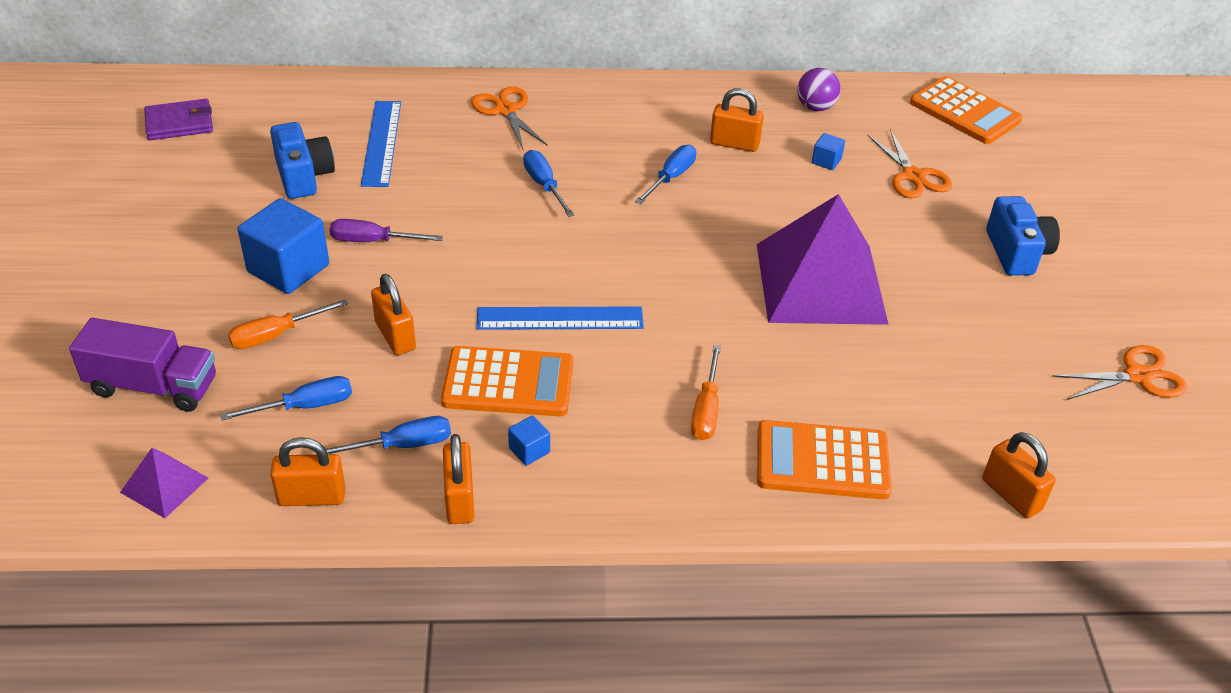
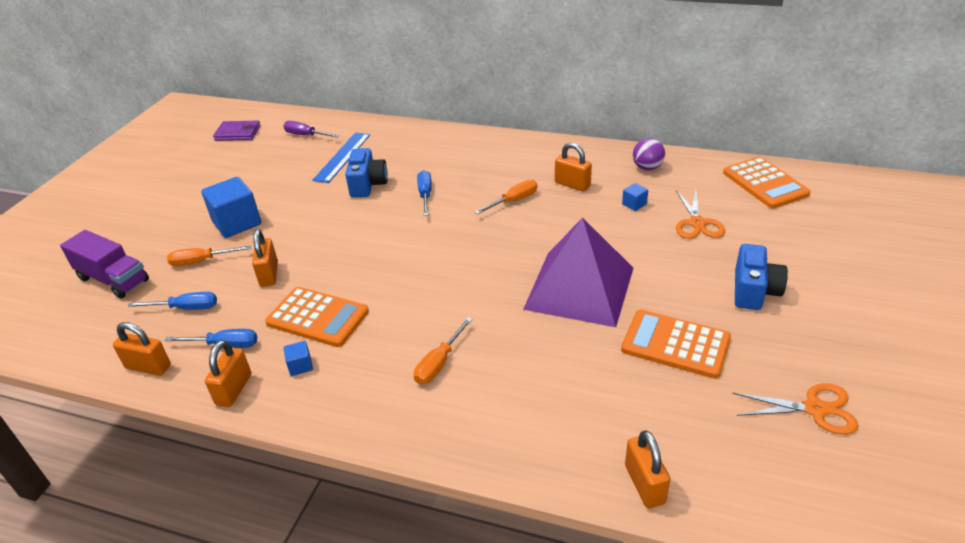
camera: 25 degrees right, 5 degrees down
purple pyramid [120,447,208,518] -> none
blue camera [270,122,335,199] -> blue camera moved to [345,148,388,198]
purple screwdriver [330,219,443,242] -> purple screwdriver moved to [283,121,339,138]
orange scissors [471,87,547,149] -> none
blue ruler [476,307,644,330] -> none
blue screwdriver [635,145,696,204] -> orange screwdriver [475,179,537,214]
orange calculator [757,420,892,499] -> orange calculator moved to [621,310,731,379]

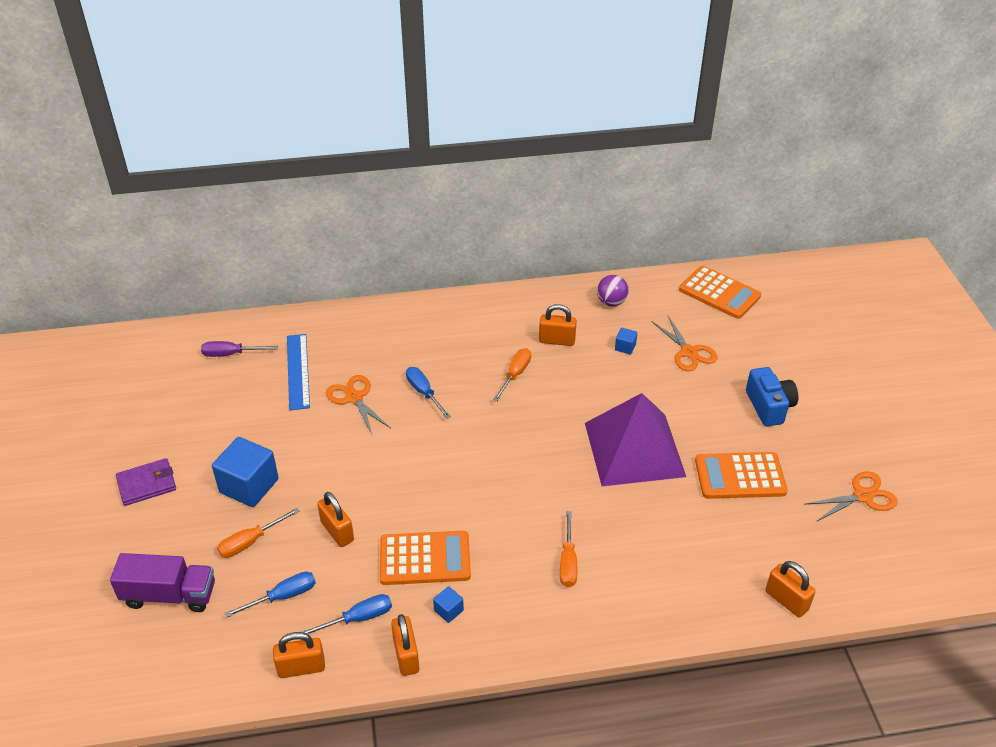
camera: 30 degrees left, 5 degrees up
purple wallet [213,121,261,141] -> purple wallet moved to [116,458,176,506]
blue camera [345,148,388,198] -> orange scissors [326,375,390,436]

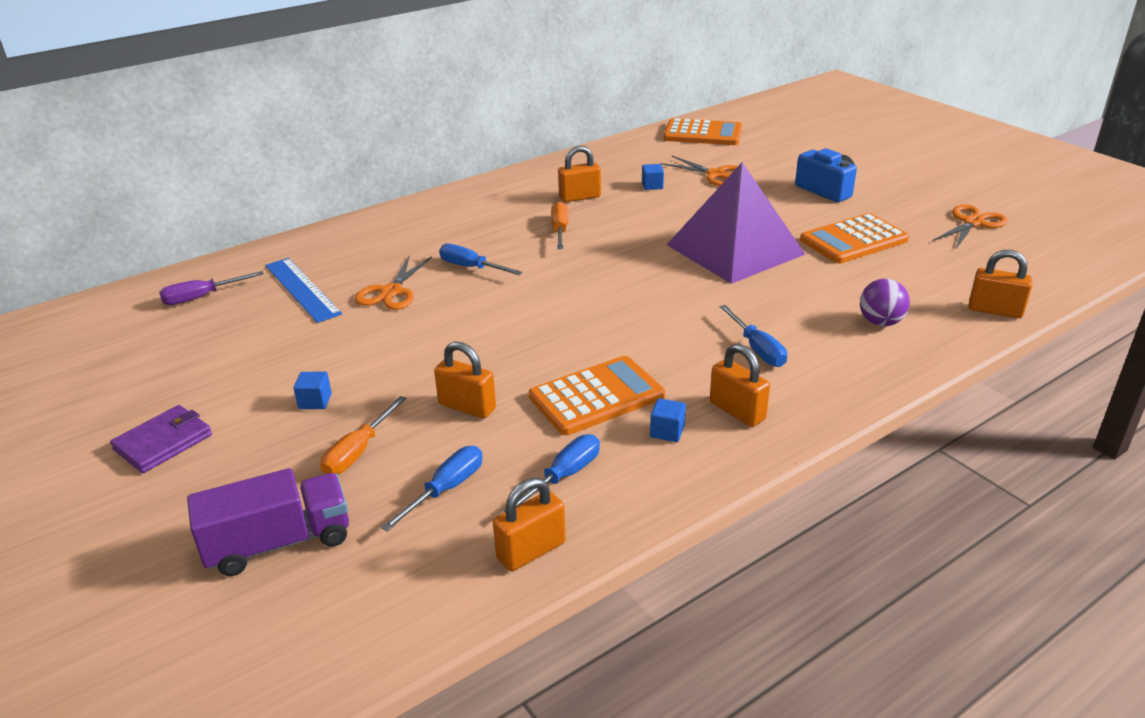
camera: 25 degrees left, 10 degrees down
blue cube [212,437,279,507] -> blue cube [293,372,332,409], size x0.45
orange scissors [326,375,390,436] -> orange scissors turned 105 degrees counterclockwise [354,255,432,310]
orange padlock [391,614,419,676] -> orange padlock moved to [710,344,770,427]
orange screwdriver [560,511,577,587] -> blue screwdriver [720,305,787,367]
purple ball [597,275,629,306] -> purple ball moved to [860,279,910,326]

